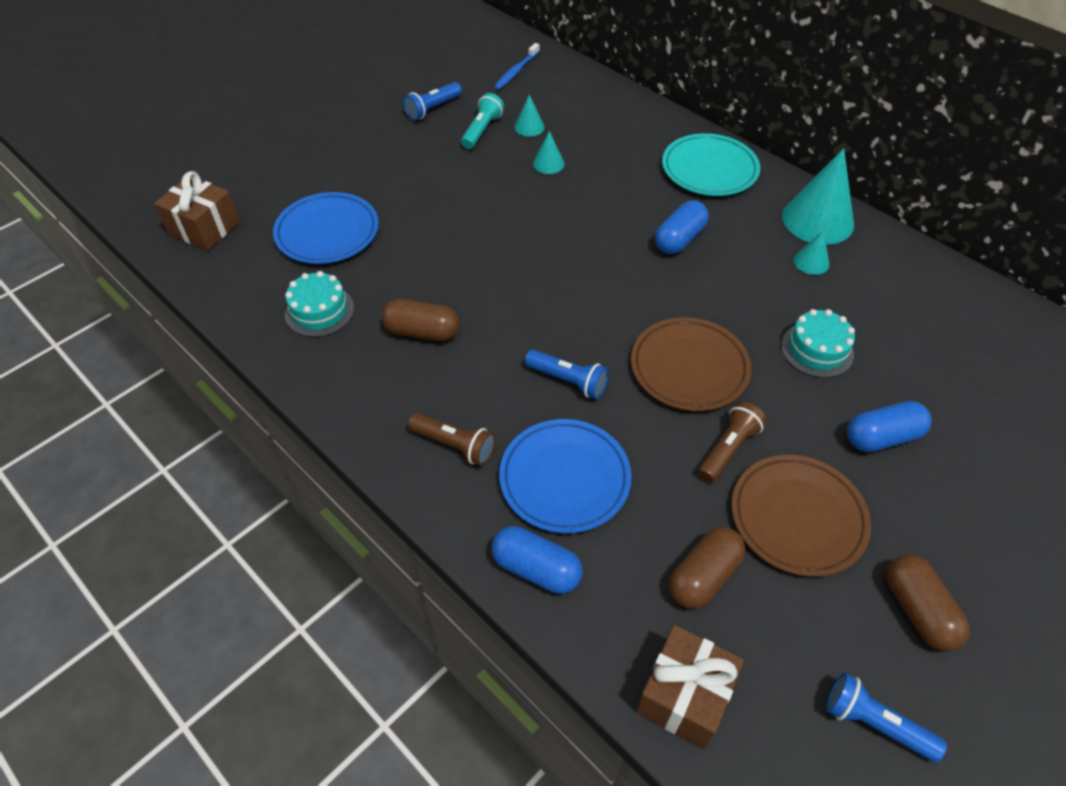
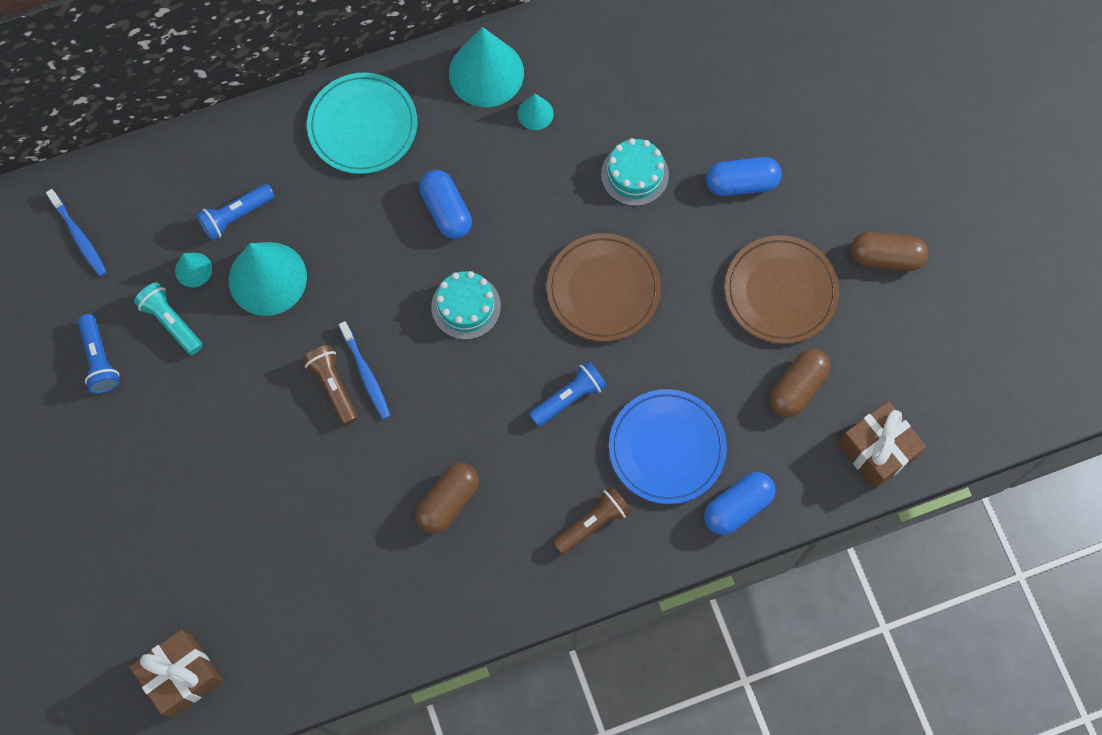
camera: 65 degrees left, 20 degrees up
blue plate [273,192,379,264] -> none
turquoise cake [285,271,354,337] -> turquoise cake moved to [431,271,501,340]
turquoise cone [533,131,564,174] -> turquoise cone [228,242,307,316], size x2.10
brown capsule [669,527,745,609] -> brown capsule turned 60 degrees clockwise [770,349,830,418]
brown flashlight [698,402,767,483] -> brown flashlight moved to [302,345,358,426]
blue flashlight [826,673,947,762] -> blue flashlight moved to [196,184,275,241]
blue capsule [847,401,932,452] -> blue capsule turned 75 degrees clockwise [706,157,782,196]
none -> blue toothbrush [339,321,391,419]

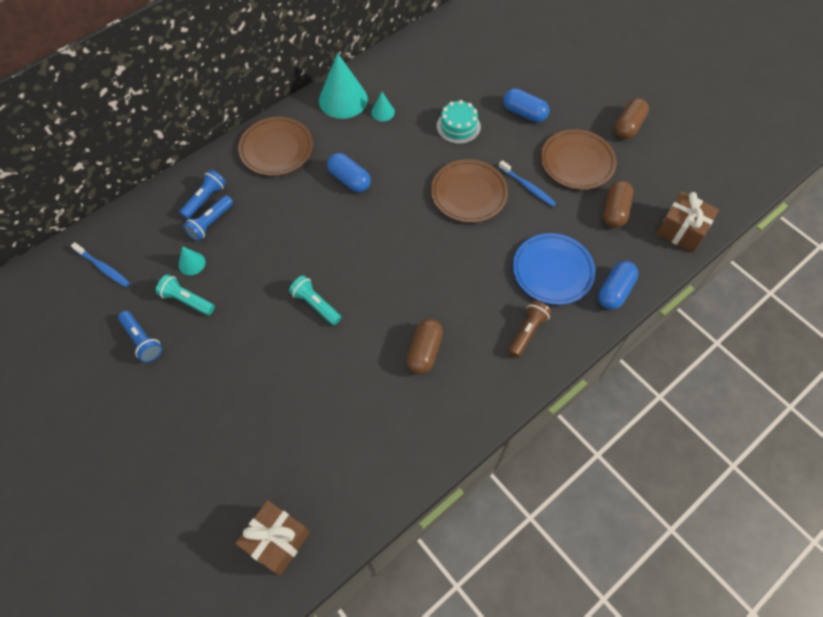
camera: 20 degrees left, 10 degrees down
turquoise cone [228,242,307,316] -> none
brown flashlight [302,345,358,426] -> turquoise flashlight [289,275,341,325]
turquoise plate [307,73,417,174] -> brown plate [238,117,313,176]
blue toothbrush [339,321,391,419] -> blue toothbrush moved to [499,160,556,207]
turquoise cake [431,271,501,340] -> none
blue flashlight [529,361,607,427] -> blue flashlight moved to [180,169,226,219]
blue capsule [706,157,782,196] -> blue capsule turned 60 degrees clockwise [503,88,549,122]
brown capsule [851,232,928,271] -> brown capsule turned 45 degrees counterclockwise [615,98,649,139]

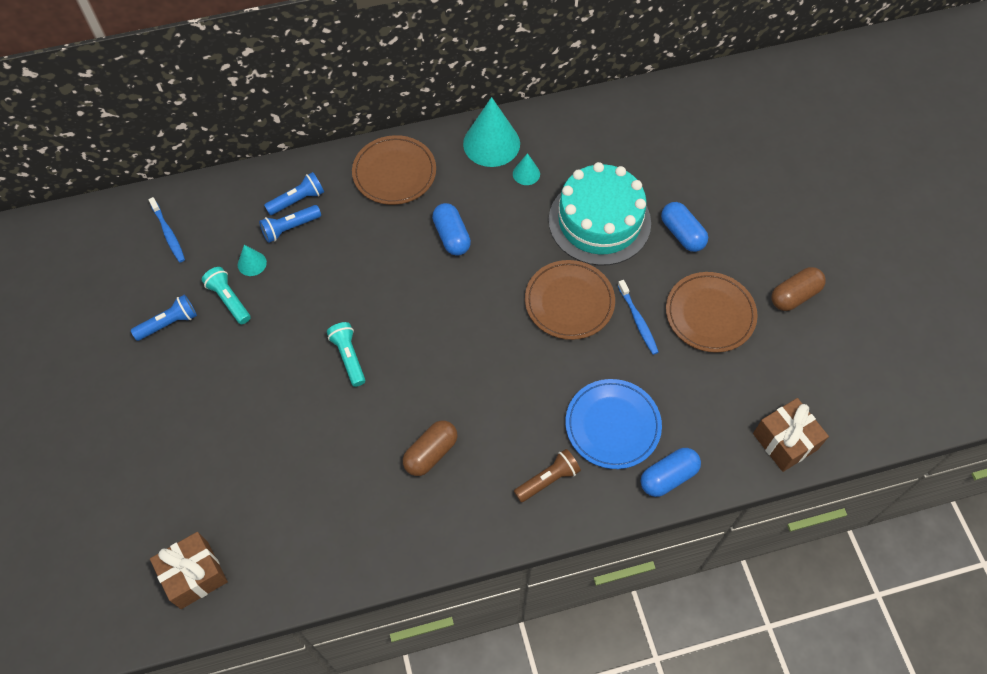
camera: 25 degrees right, 0 degrees up
blue flashlight [118,311,162,362] -> blue flashlight turned 105 degrees counterclockwise [131,295,197,341]
turquoise cake [437,100,481,144] -> turquoise cake [549,162,651,266], size x1.95
brown capsule [603,181,633,228] -> none

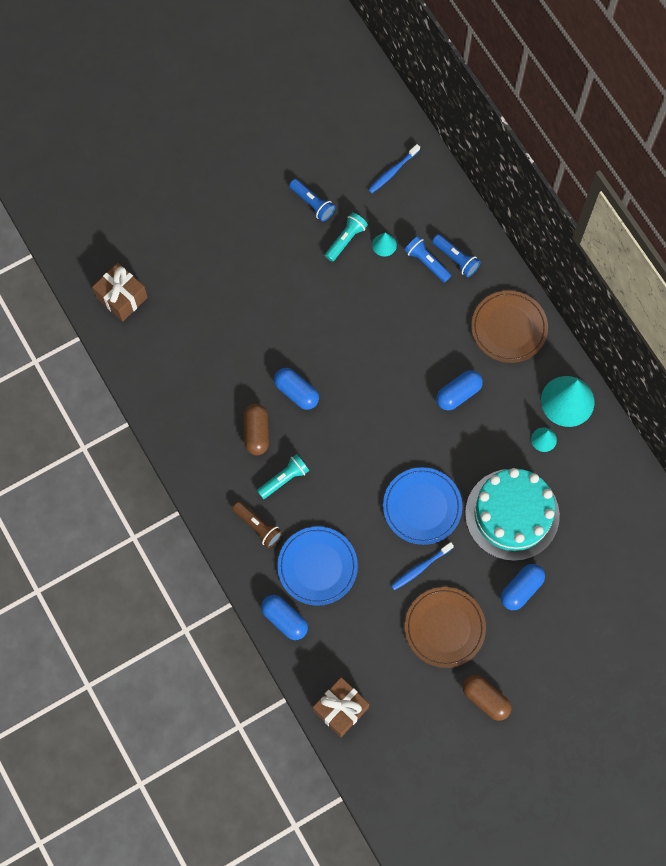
camera: 75 degrees right, 10 degrees up
turquoise flashlight [327,322,365,387] -> turquoise flashlight moved to [257,454,309,499]
brown capsule [403,420,458,476] -> brown capsule turned 60 degrees clockwise [243,404,269,455]
brown plate [525,260,615,340] -> blue plate [383,467,463,545]
none -> blue capsule [274,368,319,410]

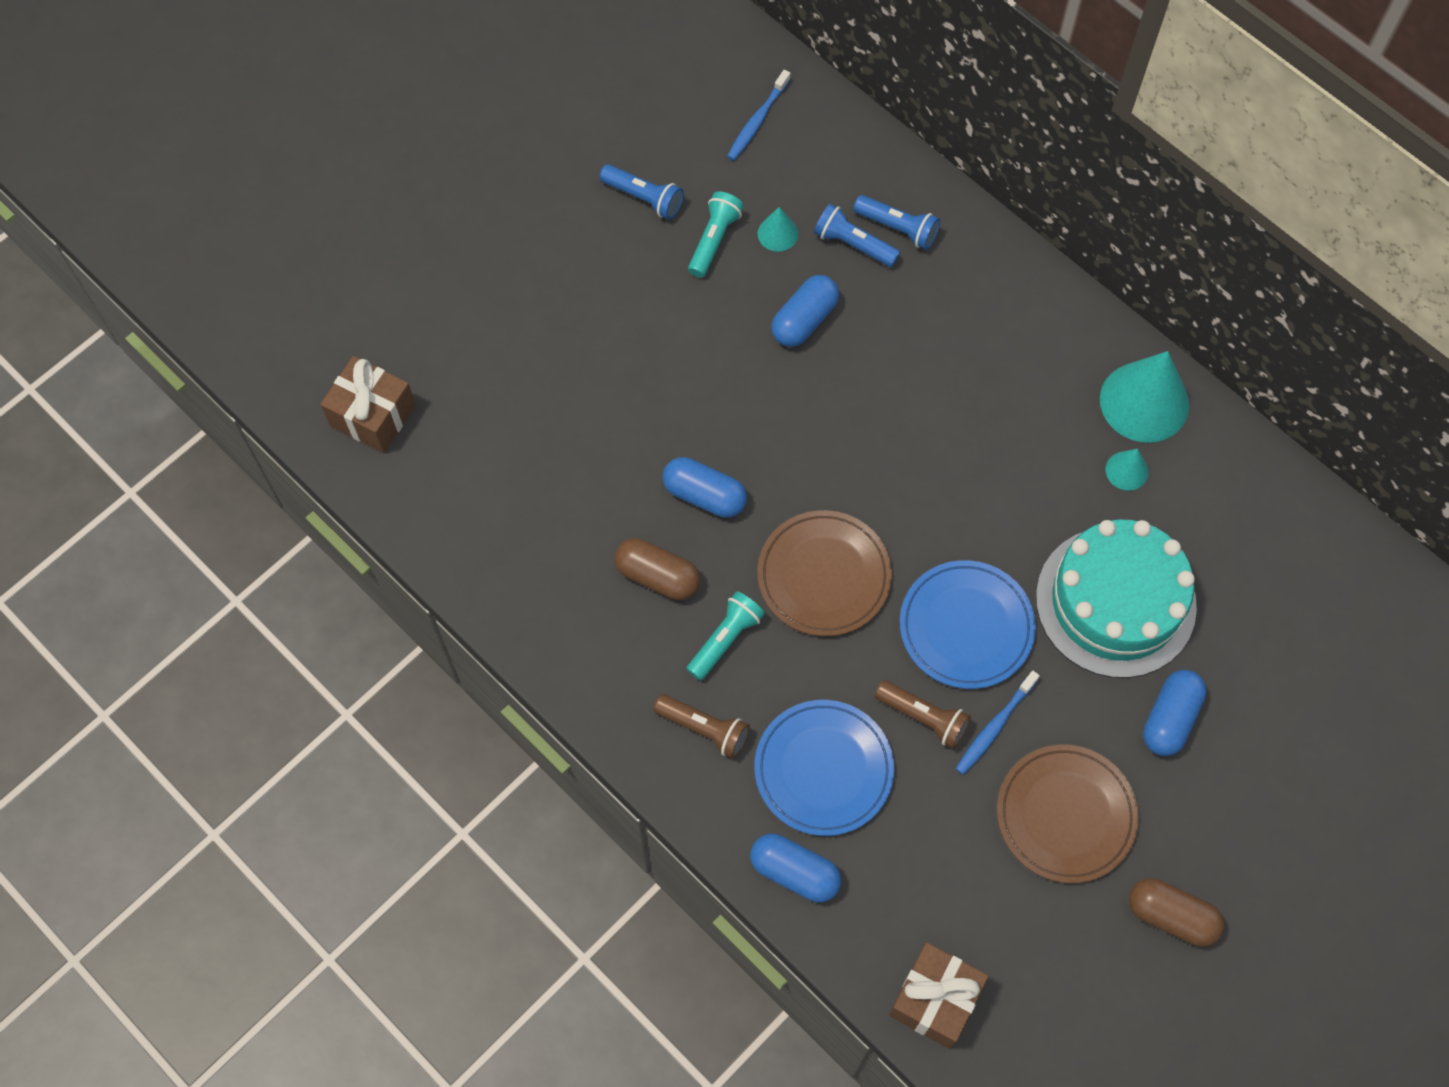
camera: 15 degrees left, 5 degrees down
brown capsule [243,404,269,455] -> brown capsule turned 45 degrees counterclockwise [615,538,700,600]
blue capsule [436,370,483,411] -> blue capsule moved to [771,275,839,347]
brown plate [471,290,548,363] -> brown plate moved to [757,510,892,636]
none -> brown flashlight [875,680,971,749]

